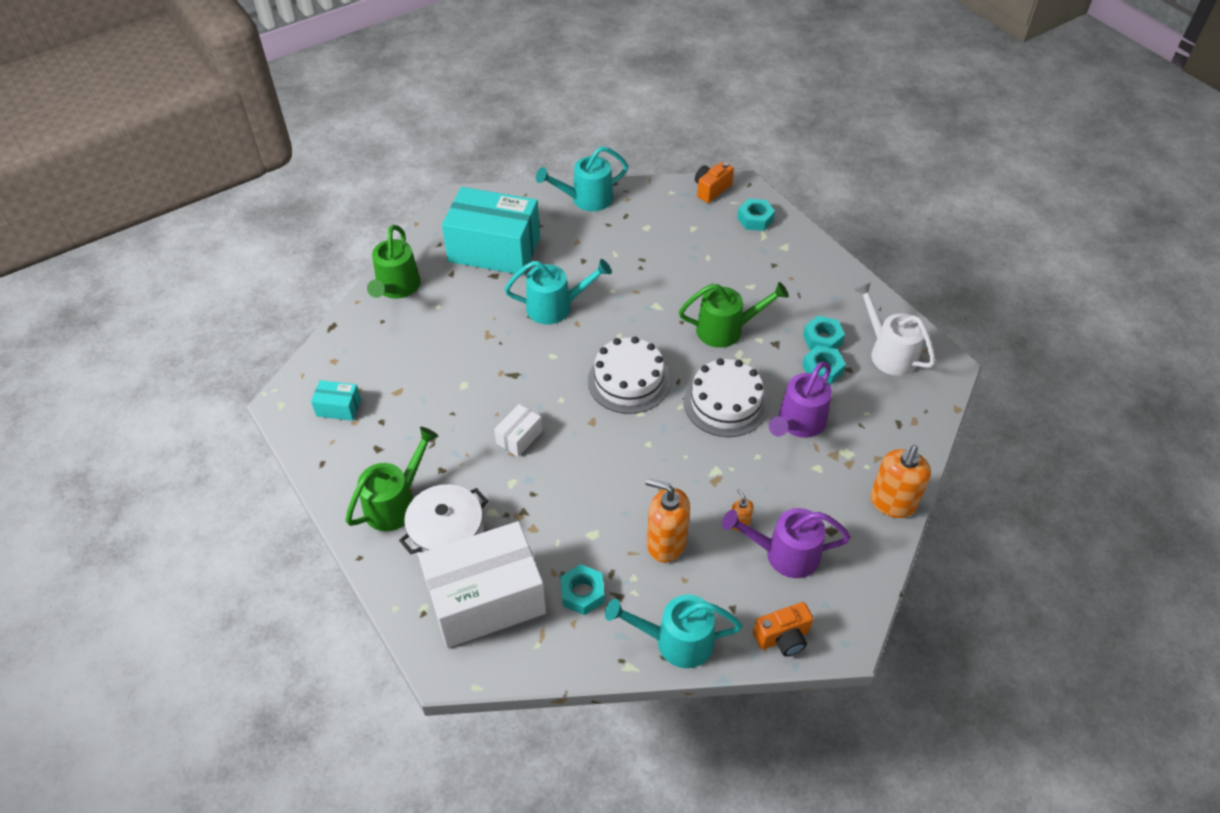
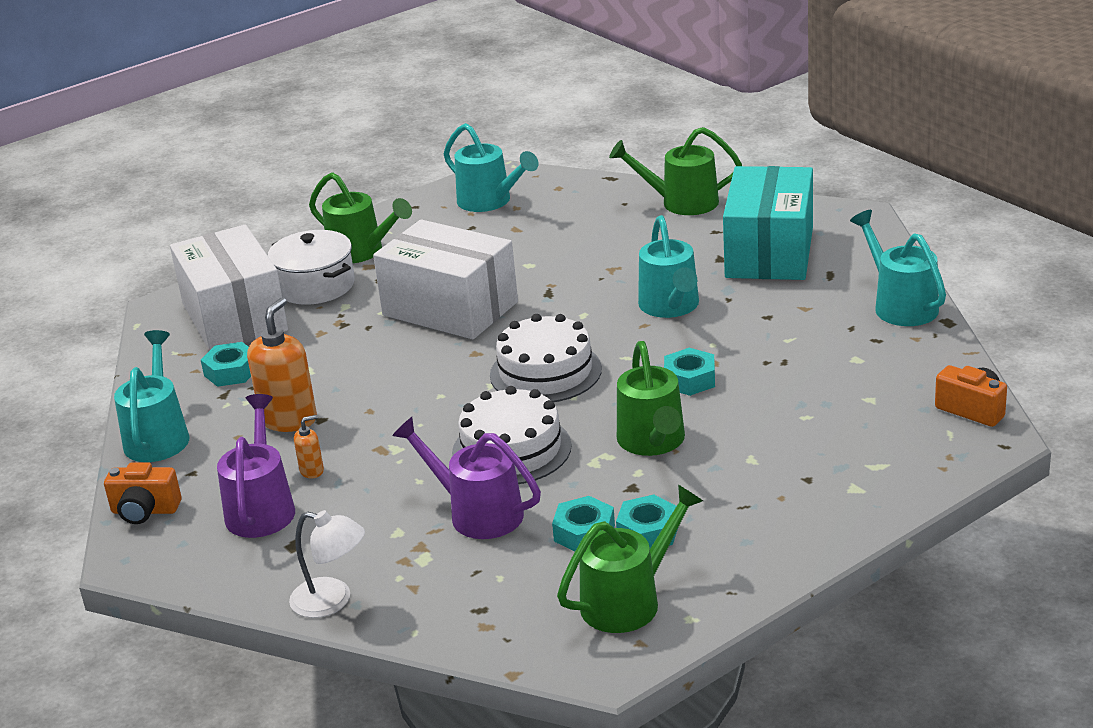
camera: 90 degrees right, 20 degrees down
turquoise box [311,380,361,421] -> turquoise watering can [444,123,539,212]
white box [494,404,542,457] -> white box [373,219,518,339], size x2.34
turquoise nut [737,199,775,231] -> turquoise nut moved to [664,348,715,396]
orange camera [753,602,813,656] -> orange camera turned 60 degrees counterclockwise [104,462,182,524]
white watering can [854,282,935,376] -> green watering can [557,485,703,633]
orange soap dispenser [870,445,931,518] -> white lamp [289,510,365,618]

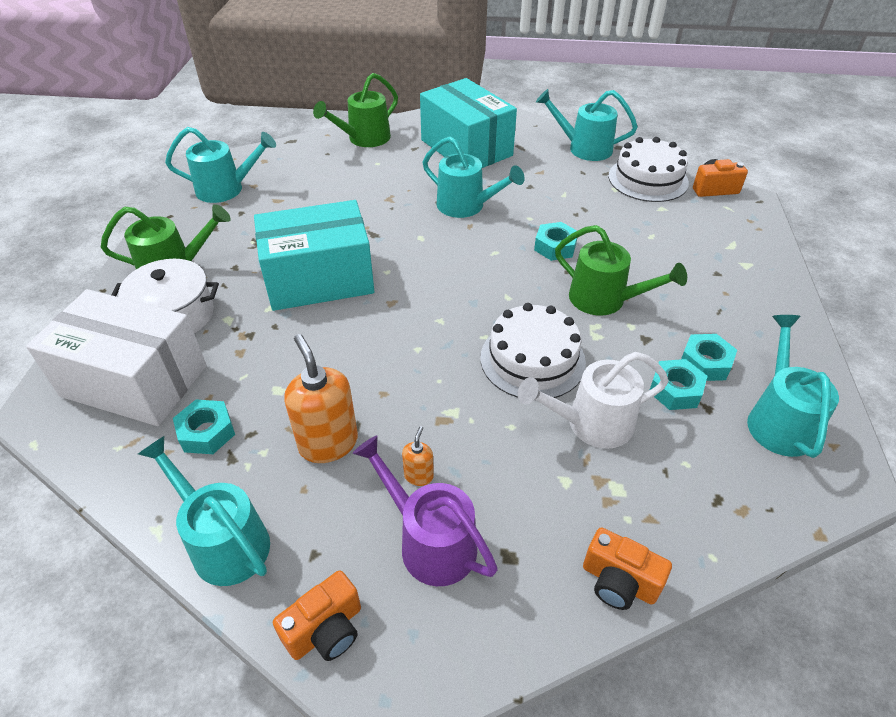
camera: 50 degrees left, 15 degrees up
white lamp [289,510,365,618] -> orange camera [583,527,672,610]
white box [373,219,518,339] -> turquoise box [254,200,375,311]
purple watering can [392,417,541,539] -> white watering can [518,352,669,449]
white cake [490,314,602,402] -> white cake moved to [608,137,689,202]
green watering can [557,485,703,633] -> turquoise watering can [747,315,839,458]

